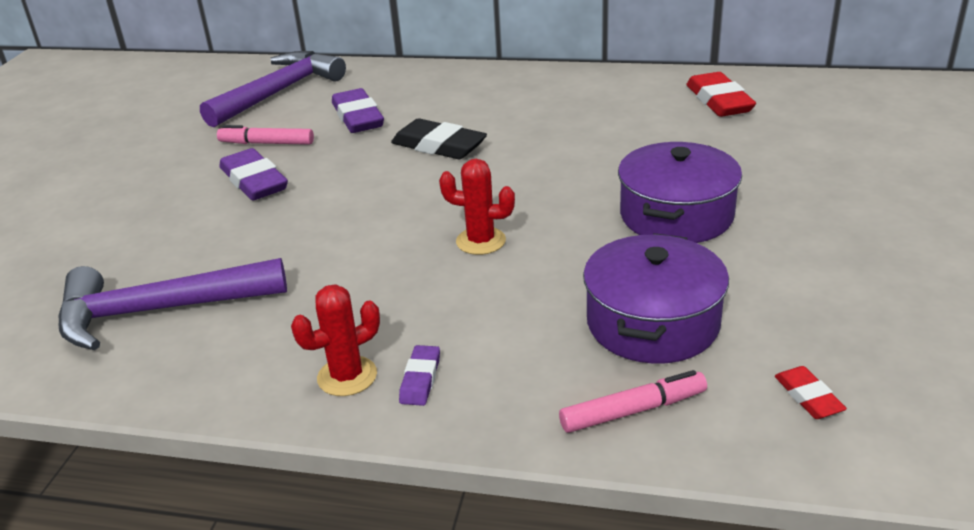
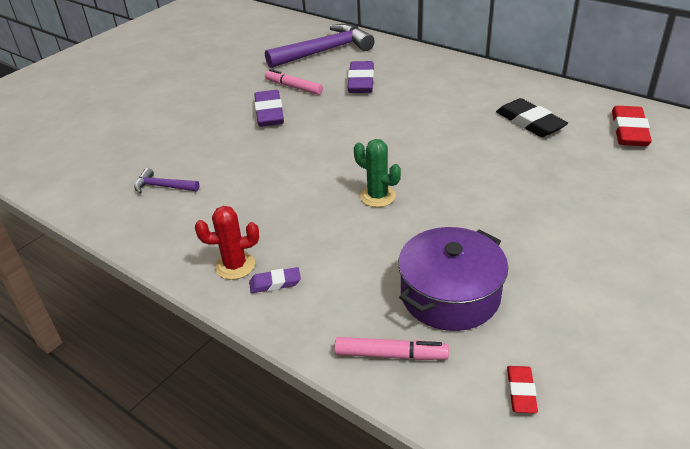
camera: 25 degrees right, 5 degrees up
purple hammer [58,258,287,350] -> purple hammer [134,168,199,194], size x0.46
black eraser [391,118,487,159] -> black eraser moved to [496,98,568,137]
purple eraser [399,345,440,406] -> purple eraser turned 45 degrees clockwise [249,267,301,293]
red cactus [439,159,515,255] -> green cactus [354,139,401,207]
purple pot [618,142,742,243] -> none

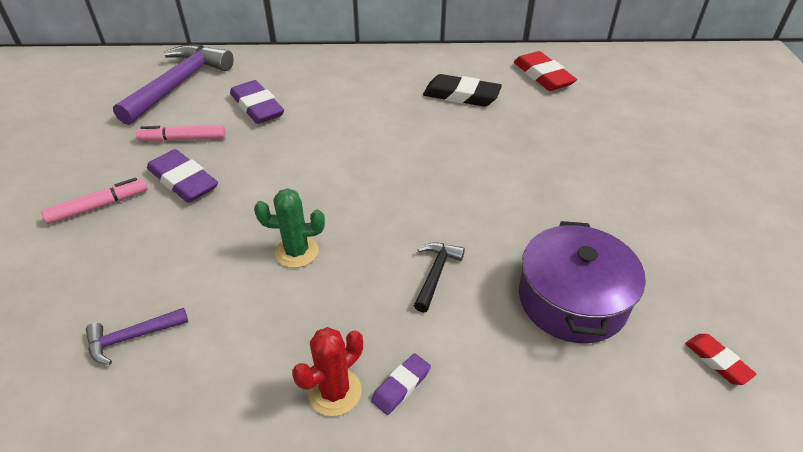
camera: 40 degrees left, 5 degrees up
pink marker [334,337,449,360] -> pink marker moved to [41,177,148,224]
green cactus [354,139,401,207] -> green cactus moved to [254,188,325,268]
none -> black hammer [414,242,465,312]

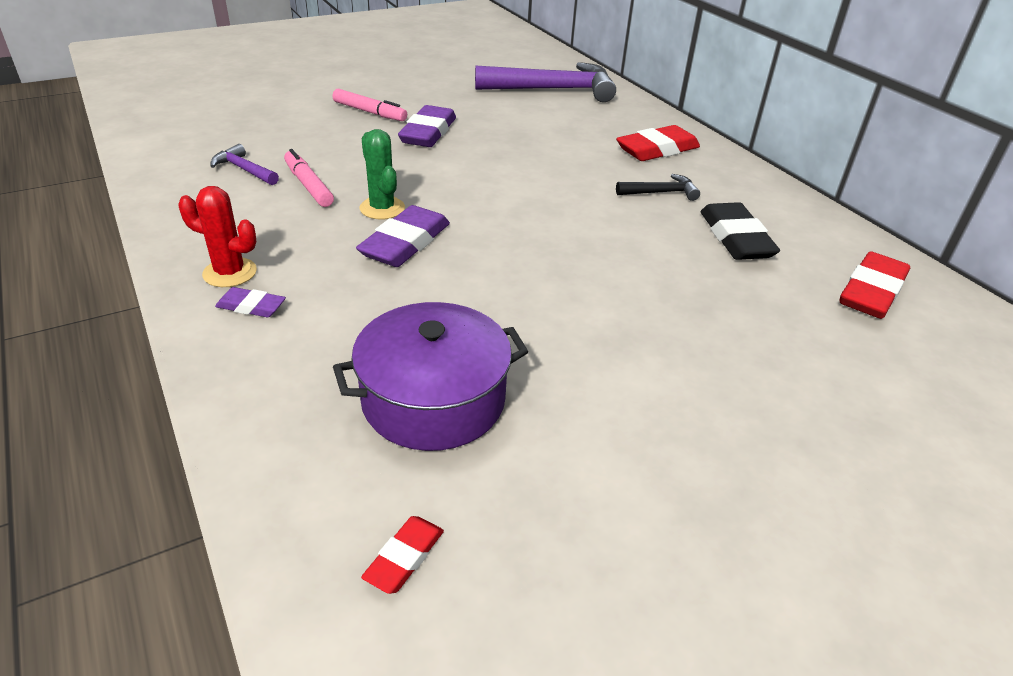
camera: 60 degrees right, 5 degrees down
pink marker [136,125,226,142] -> pink marker moved to [284,149,334,207]
purple eraser [230,80,284,124] -> purple eraser moved to [356,205,450,267]
black hammer [414,242,465,312] -> black hammer moved to [616,174,700,201]
none -> red eraser [616,125,700,161]

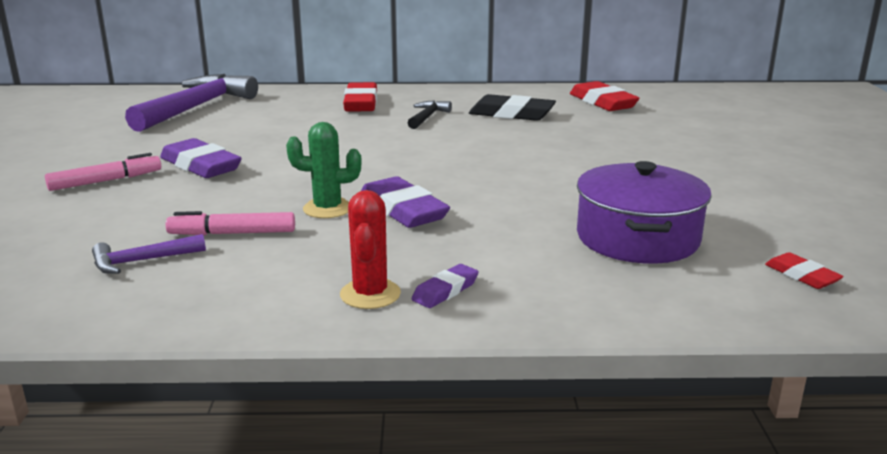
camera: 60 degrees left, 15 degrees down
red cactus [178,186,257,287] -> red cactus turned 45 degrees counterclockwise [340,190,401,309]

